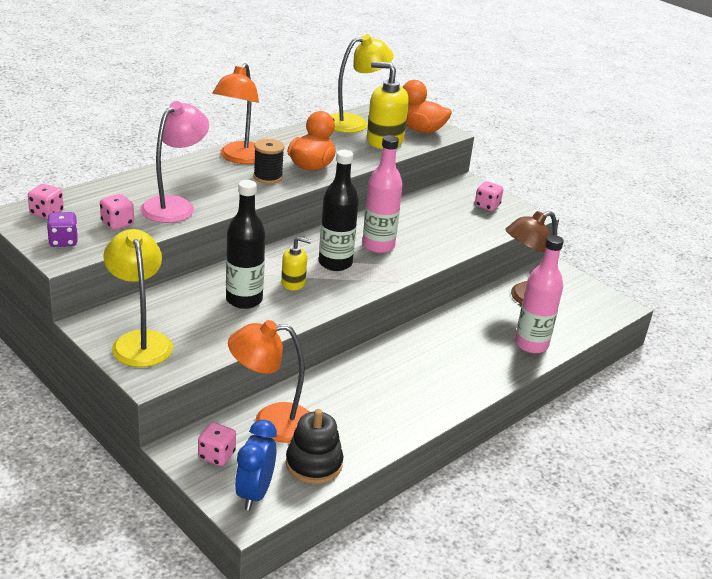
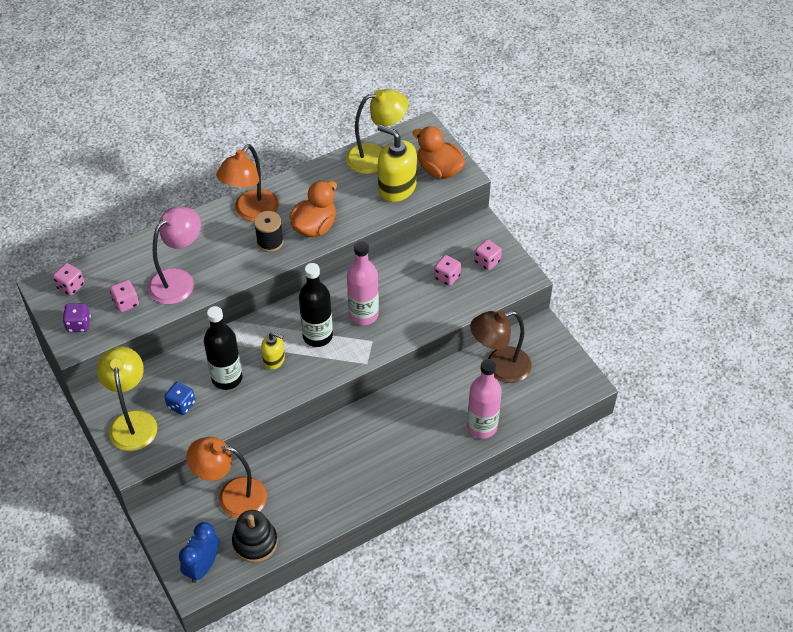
camera: 15 degrees right, 20 degrees up
pink dice [198,422,236,466] -> pink dice moved to [434,255,461,286]
none -> blue dice [164,382,195,415]

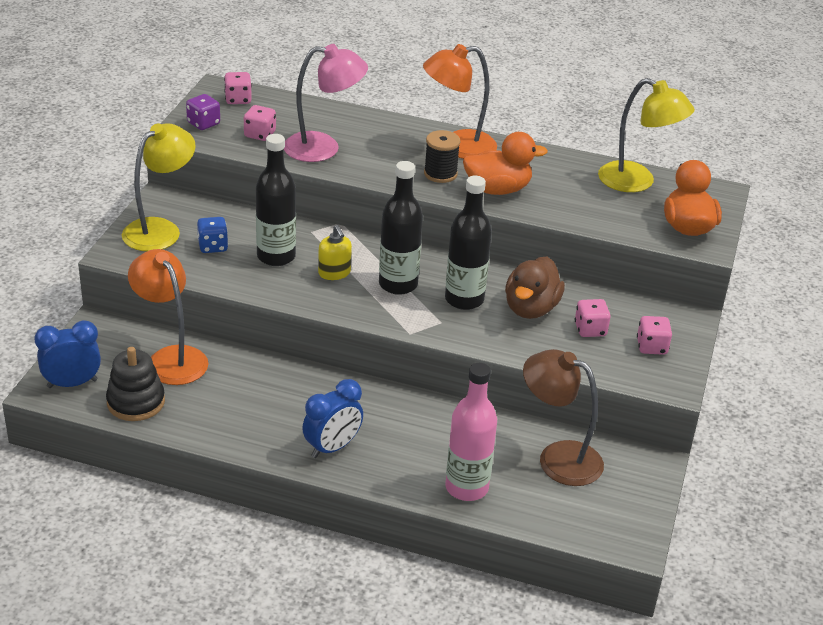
camera: 45 degrees right, 15 degrees down
pink bottle [347,241,379,325] -> black bottle [445,176,492,310]
yellow soap dispenser [377,125,417,202] -> none
none -> blue clock [302,379,363,458]
none -> brown duck [505,257,565,319]

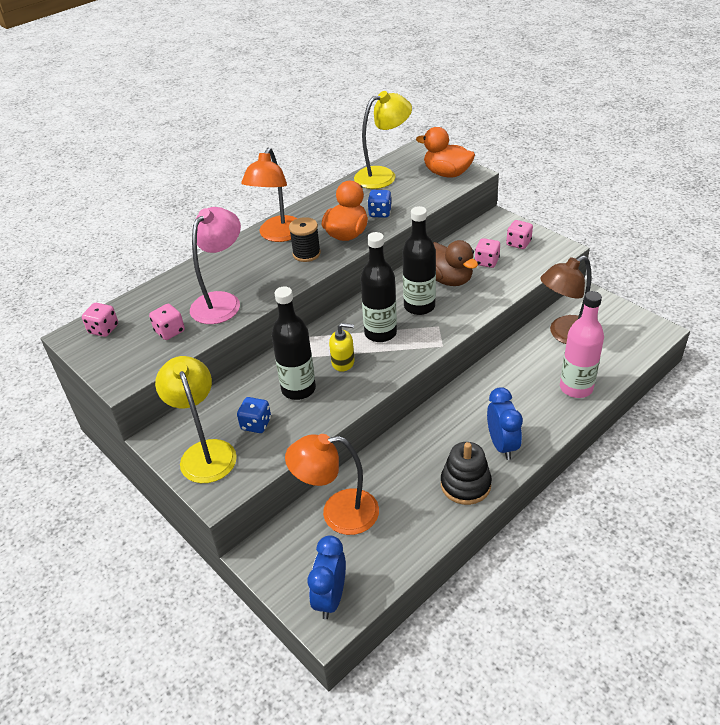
camera: 55 degrees left, 5 degrees up
black stacking toy [106,347,165,421] -> black stacking toy moved to [441,442,492,505]
purple dice [186,94,220,130] -> none
none -> blue dice [368,190,392,218]

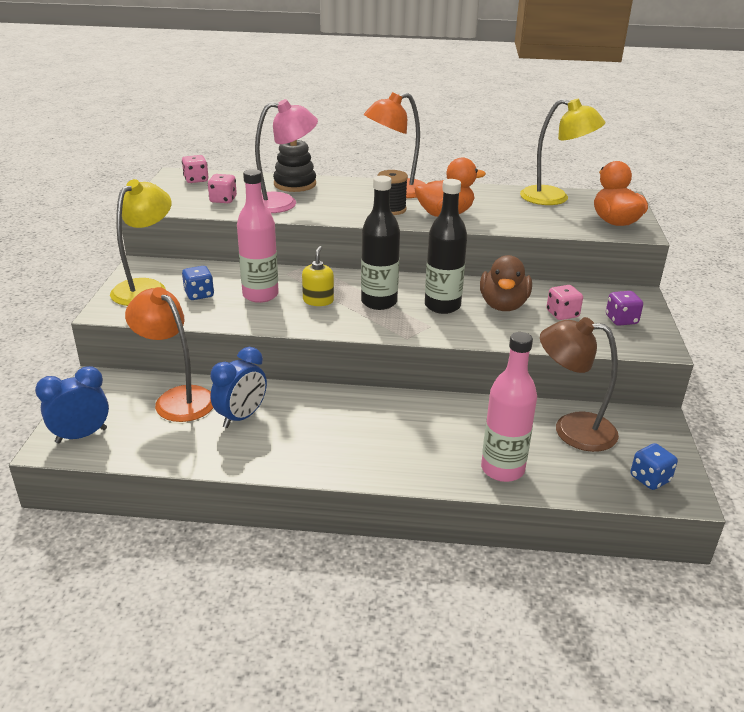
camera: 45 degrees right, 10 degrees down
black bottle [271,287,316,400] -> pink bottle [237,169,279,303]
yellow soap dispenser [329,323,355,372] -> yellow soap dispenser turned 135 degrees counterclockwise [302,246,334,306]
blue dice [368,190,392,218] -> blue dice moved to [631,443,678,490]
black stacking toy [441,442,492,505] -> black stacking toy moved to [273,140,316,192]
blue clock [487,387,523,460] -> blue clock moved to [210,347,267,428]
pink dice [506,220,533,249] -> purple dice [606,291,643,326]

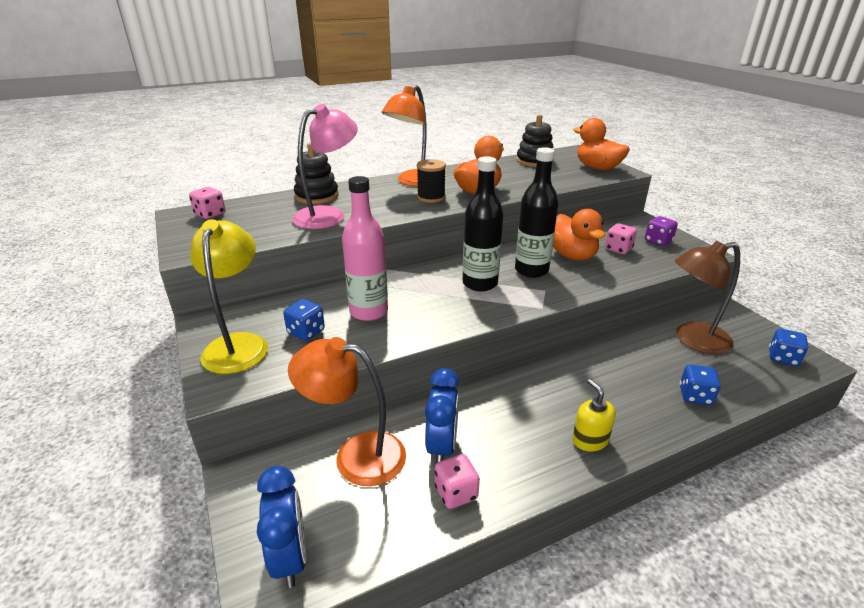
camera: 30 degrees left, 0 degrees up
blue clock [35,366,109,443] -> blue clock turned 135 degrees clockwise [257,466,306,588]
pink dice [208,174,237,203] -> pink dice moved to [435,454,480,509]
yellow soap dispenser [302,246,334,306] -> yellow soap dispenser moved to [572,379,616,452]
brown duck [480,255,532,311] -> orange duck [553,209,605,260]
pink bottle [481,332,537,482] -> blue dice [680,364,721,405]
yellow lamp [520,99,605,205] -> black stacking toy [516,114,554,167]

